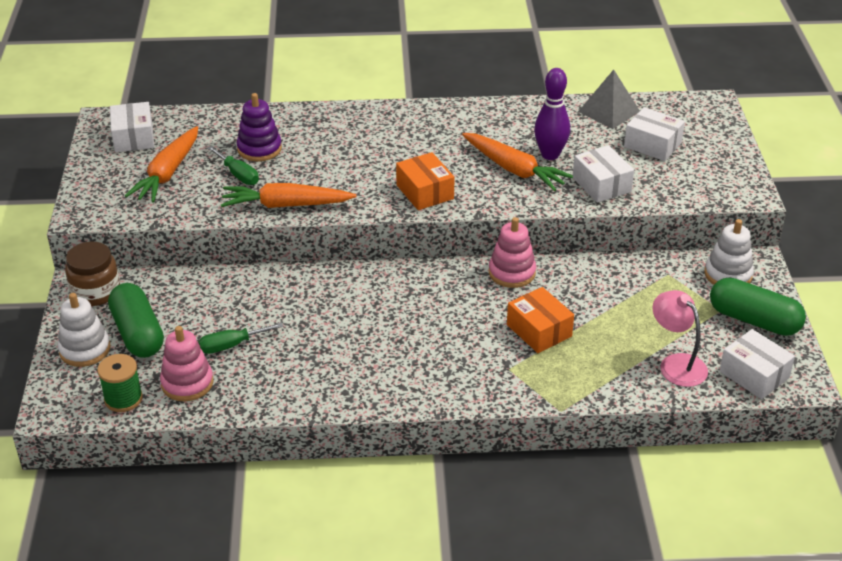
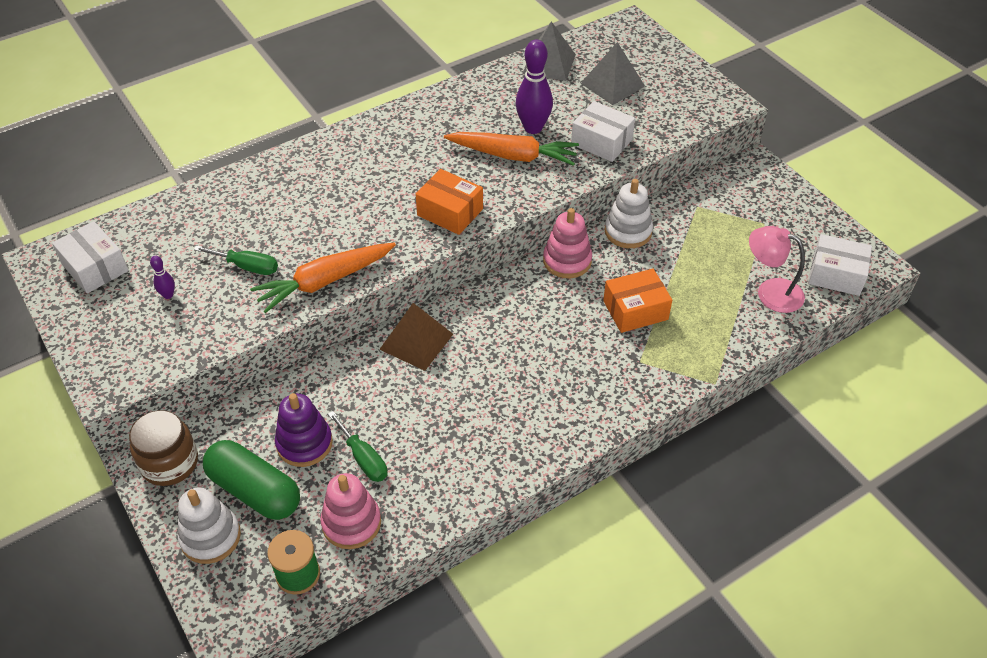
camera: 30 degrees left, 10 degrees up
orange carrot [125,126,198,203] -> purple bowling pin [150,256,175,299]
green screwdriver [198,322,283,354] -> green screwdriver turned 75 degrees counterclockwise [328,411,388,482]
purple stacking toy [237,93,282,162] -> purple stacking toy moved to [275,393,333,467]
orange box [507,287,574,353] -> orange box turned 45 degrees counterclockwise [603,269,672,333]
white box [624,107,685,161] -> grey pyramid [581,42,645,105]
white stacking toy [704,219,754,285] -> white stacking toy moved to [605,179,653,248]
green capsule [710,277,806,336] -> none
none -> brown pyramid [379,303,453,371]

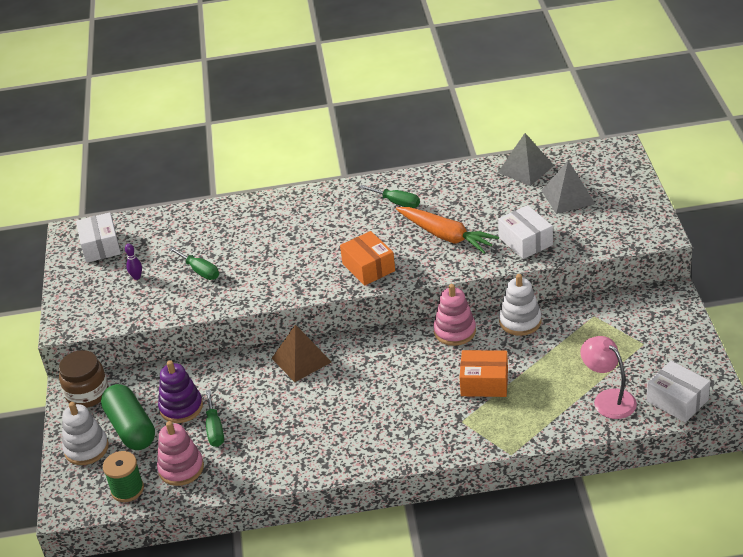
camera: 30 degrees right, 10 degrees down
orange carrot [250,243,396,313] -> none
purple bowling pin [516,40,553,134] -> none
none -> green screwdriver [359,185,420,208]

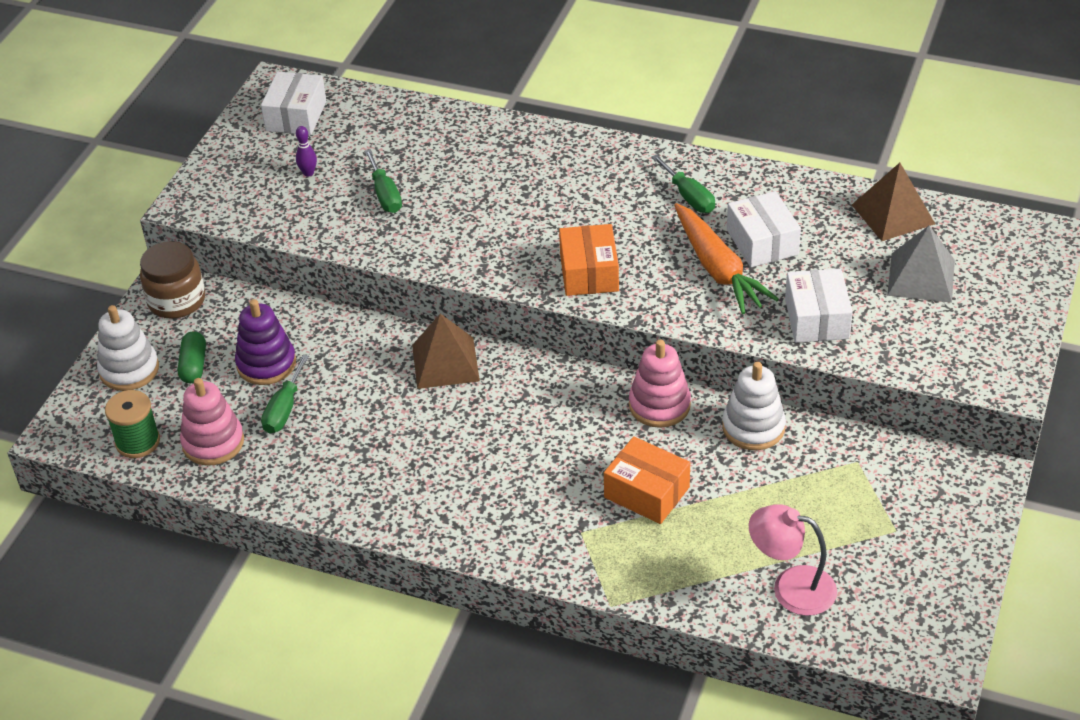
camera: 25 degrees right, 5 degrees up
green capsule [101,384,155,450] -> green capsule [178,331,206,383], size x0.54
grey pyramid [498,133,554,186] -> brown pyramid [852,163,935,241]
pink lamp [580,336,637,419] -> pink lamp turned 60 degrees counterclockwise [749,504,837,616]
white box [646,361,710,423] -> white box moved to [727,191,801,267]

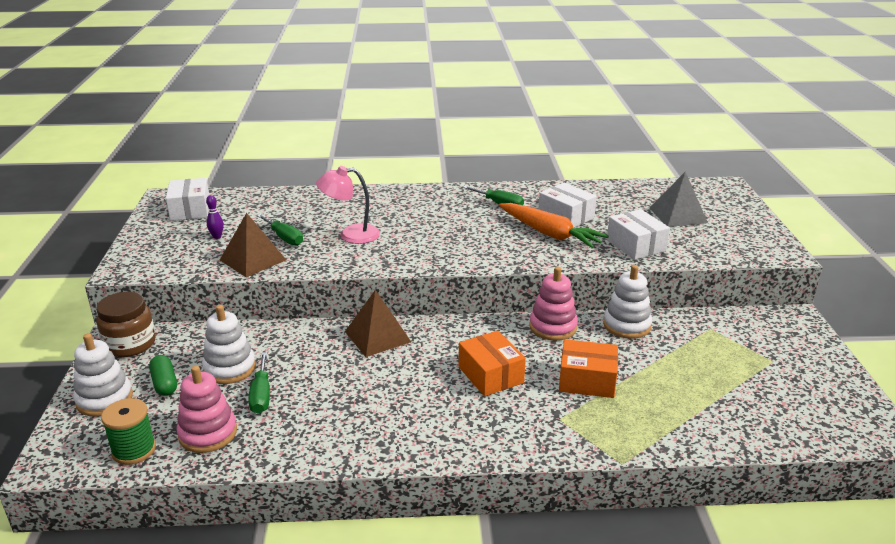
camera: 25 degrees left, 15 degrees down
purple stacking toy [235,299,296,385] -> white stacking toy [202,305,256,384]
orange box [559,224,619,296] -> orange box moved to [459,331,526,396]
pink lamp [749,504,837,616] -> pink lamp moved to [316,166,380,244]
brown pyramid [852,163,935,241] -> brown pyramid moved to [220,213,286,277]

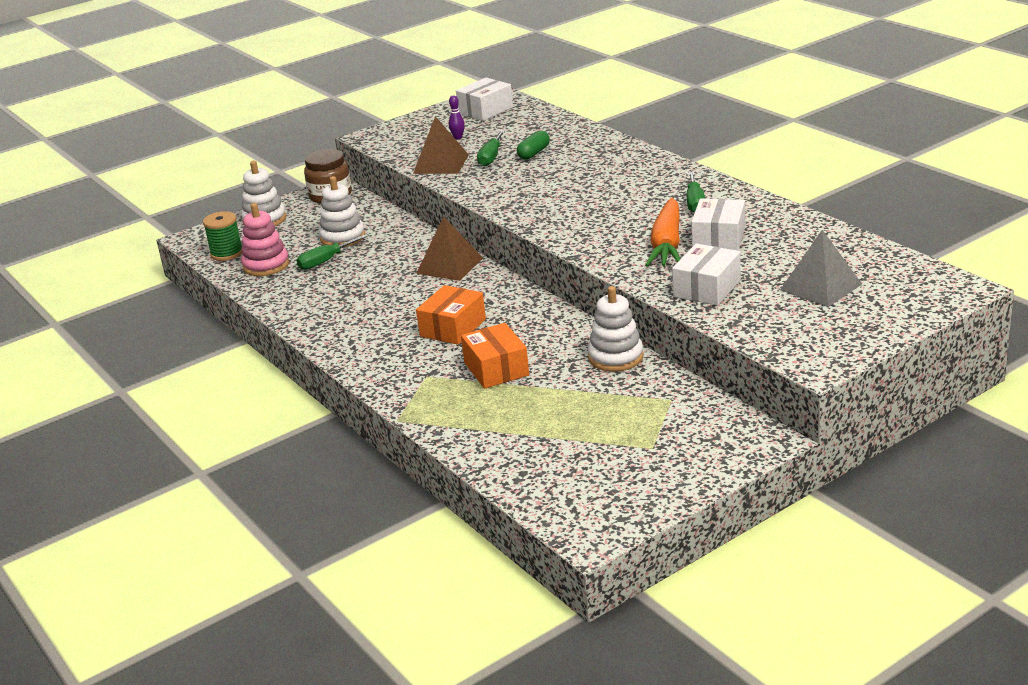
camera: 60 degrees right, 0 degrees up
green capsule [149,355,177,396] -> green capsule moved to [517,130,550,160]
pink lamp [316,166,380,244] -> none
pink stacking toy [529,267,578,341] -> none

